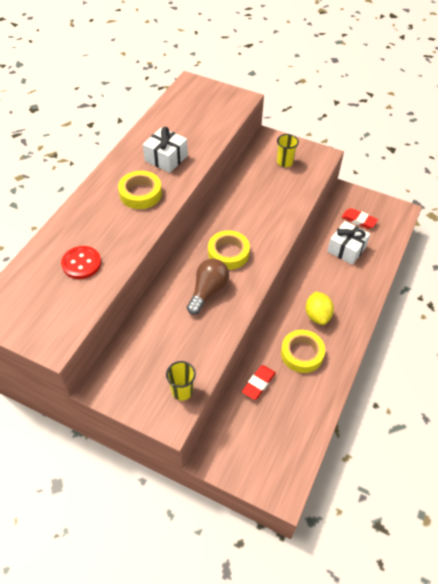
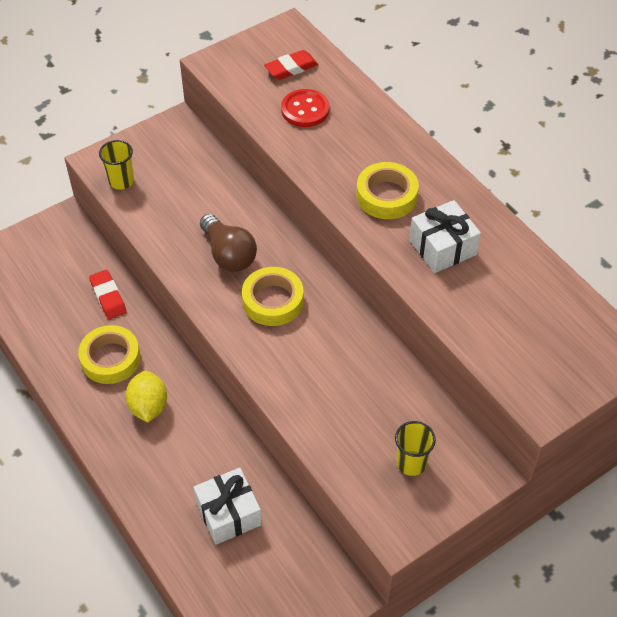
camera: 120 degrees right, 0 degrees up
yellow lemon [306,291,334,325] -> yellow lemon turned 60 degrees clockwise [125,371,167,423]
red eraser [342,208,378,229] -> red eraser moved to [264,50,318,80]

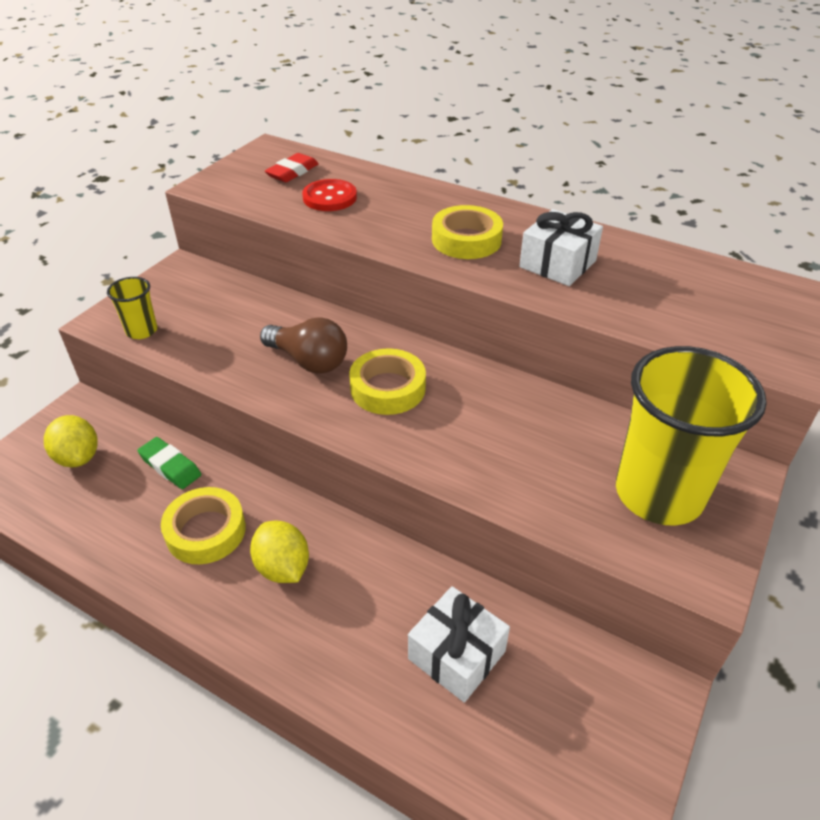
camera: 25 degrees left, 10 degrees down
red eraser [89,270,127,319] -> green eraser [137,437,201,489]
yellow cup [395,421,436,476] -> yellow cup [616,346,767,525], size x2.24
none -> yellow lemon [44,415,98,468]

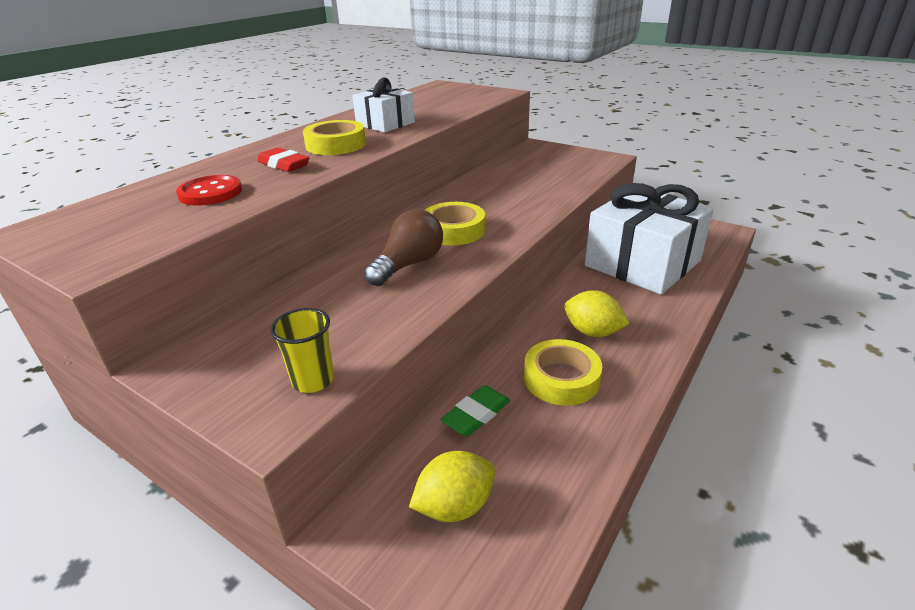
camera: 85 degrees left, 10 degrees down
yellow lemon [250,521,309,583] -> yellow lemon turned 60 degrees clockwise [564,290,629,337]
red eraser [265,153,319,182] -> red eraser moved to [257,148,309,172]
white gift [408,586,510,703] -> white gift [585,183,714,294], size x1.90
yellow cup [616,346,767,525] -> none

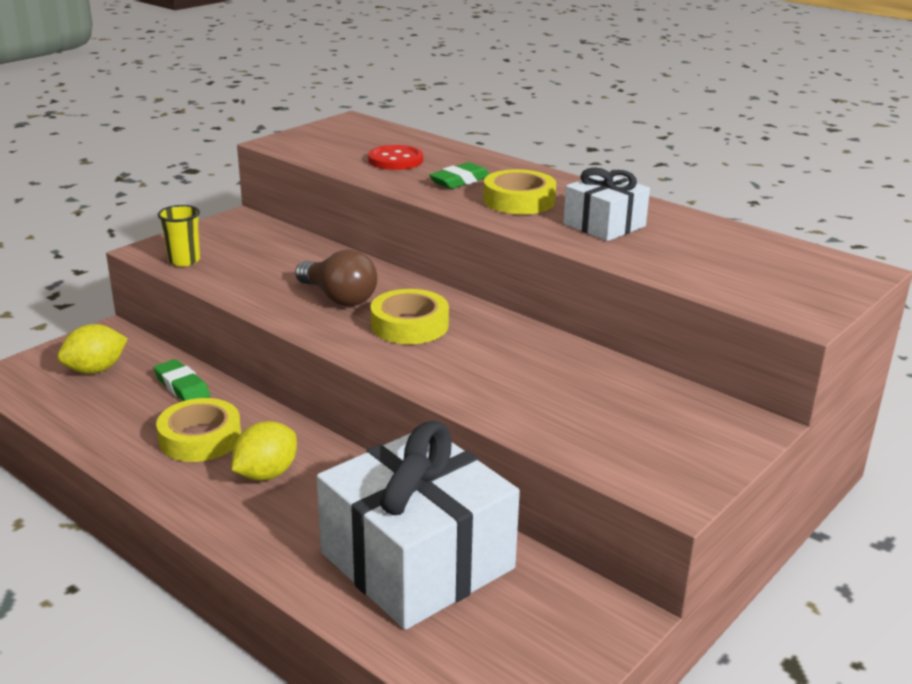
camera: 95 degrees right, 5 degrees down
red eraser [257,148,309,172] -> green eraser [429,162,489,189]
yellow lemon [409,451,495,522] -> yellow lemon turned 75 degrees clockwise [57,324,128,374]

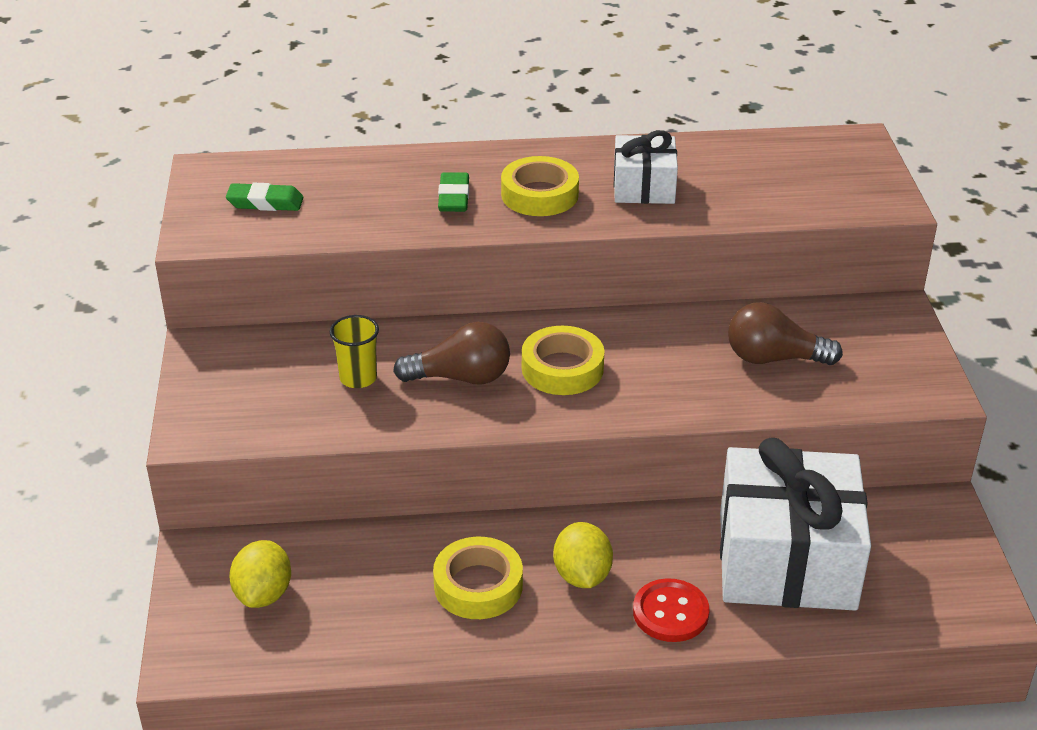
camera: 45 degrees left, 10 degrees up
green eraser [154,359,211,401] -> green eraser moved to [226,182,304,211]
yellow cup [158,205,200,266] -> yellow cup moved to [330,315,379,388]
red button [368,145,423,170] -> red button moved to [633,578,709,642]
none -> brown light bulb [728,302,843,365]

